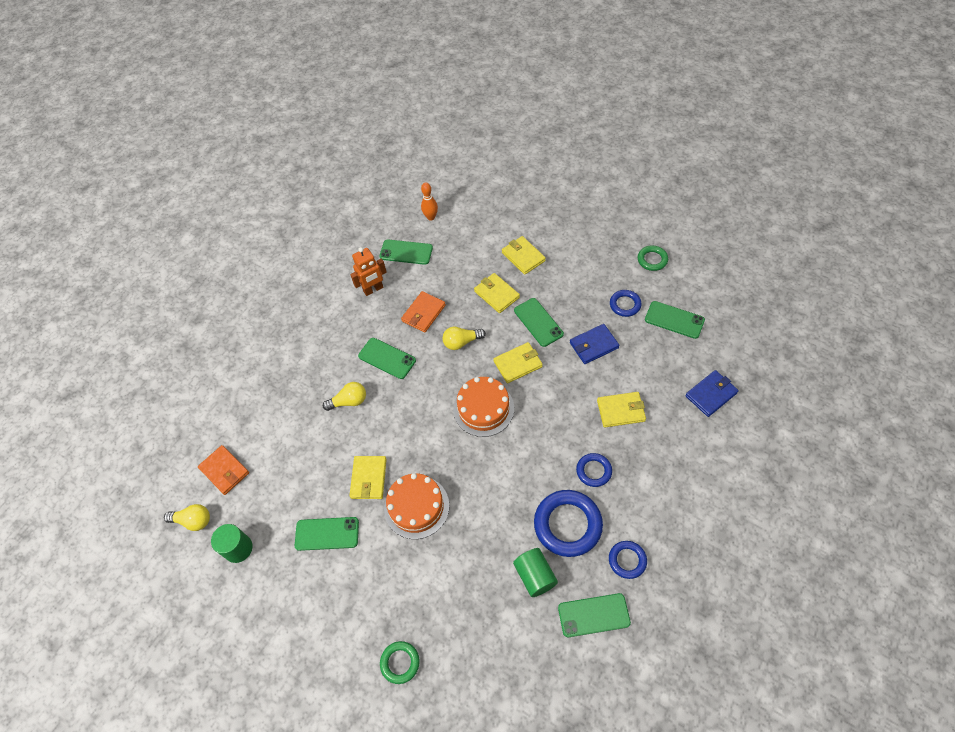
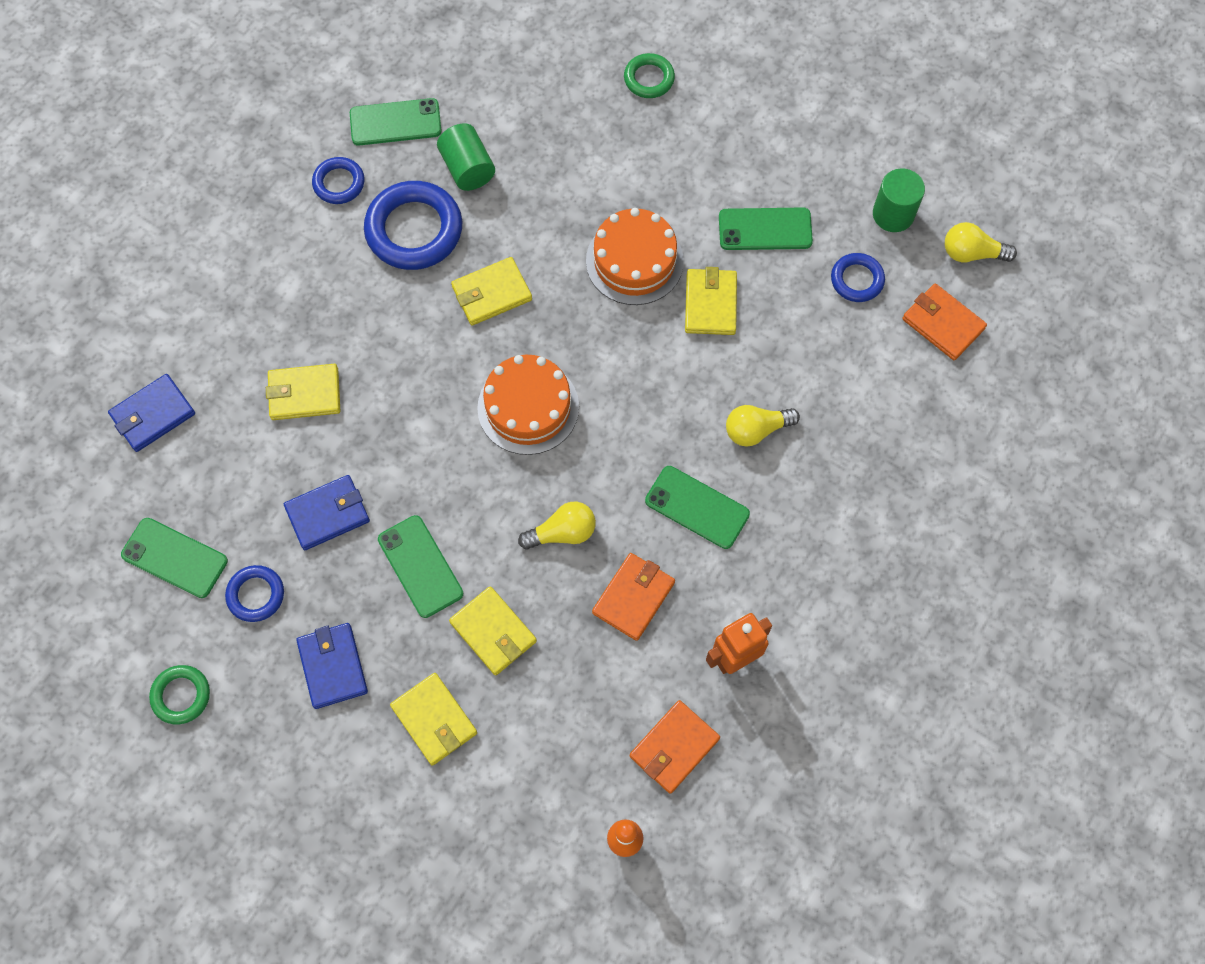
camera: 175 degrees right, 10 degrees up
green phone [379,239,433,265] -> orange wallet [630,700,720,794]
yellow wallet [494,342,543,383] -> yellow wallet moved to [451,257,532,325]
blue ring [576,453,612,487] -> blue ring moved to [831,253,885,302]
none -> blue wallet [296,623,368,709]

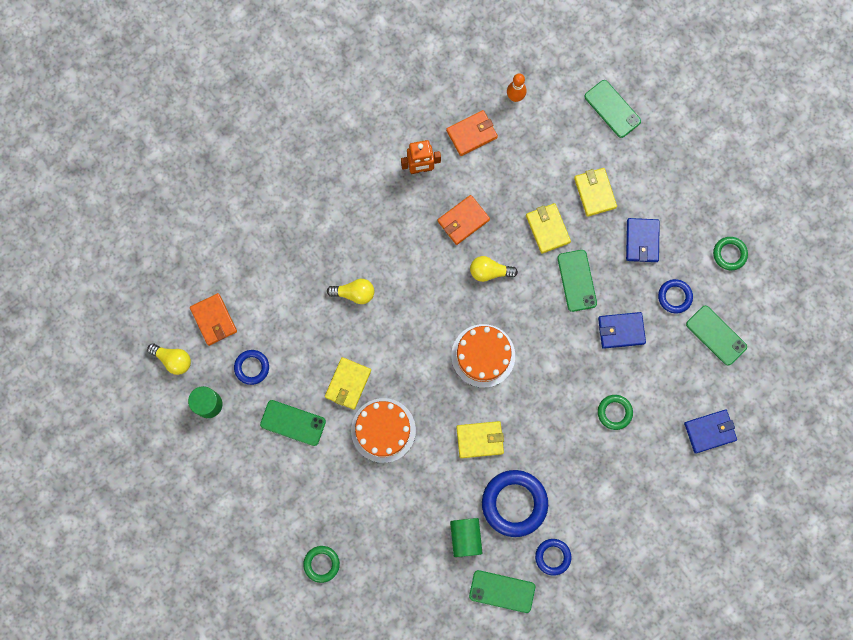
camera: 160 degrees left, 10 degrees up
yellow wallet [266,364,340,420] -> green ring [598,395,633,430]
green phone [645,466,750,549] -> green phone moved to [585,80,641,138]

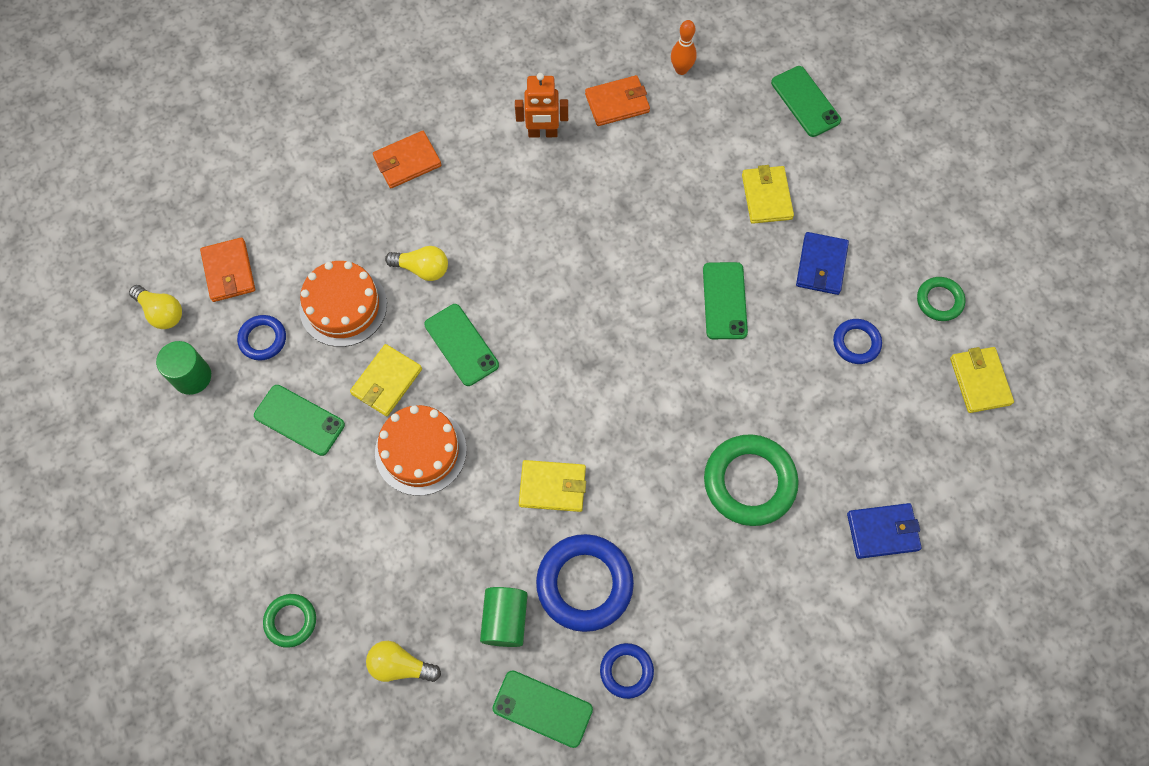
camera: 10 degrees right, 10 degrees down
orange wallet [438,195,490,245] -> orange wallet moved to [373,131,441,188]
orange cake [451,324,515,388] -> orange cake moved to [299,261,387,347]
yellow light bulb [470,256,518,282] -> yellow light bulb moved to [366,641,441,682]
yellow wallet [526,203,571,254] -> yellow wallet moved to [950,347,1014,413]
blue wallet [598,312,646,349] -> none
green ring [598,395,633,430] -> green ring [704,434,799,526], size x1.85
green phone [686,306,747,366] -> green phone moved to [424,304,499,386]

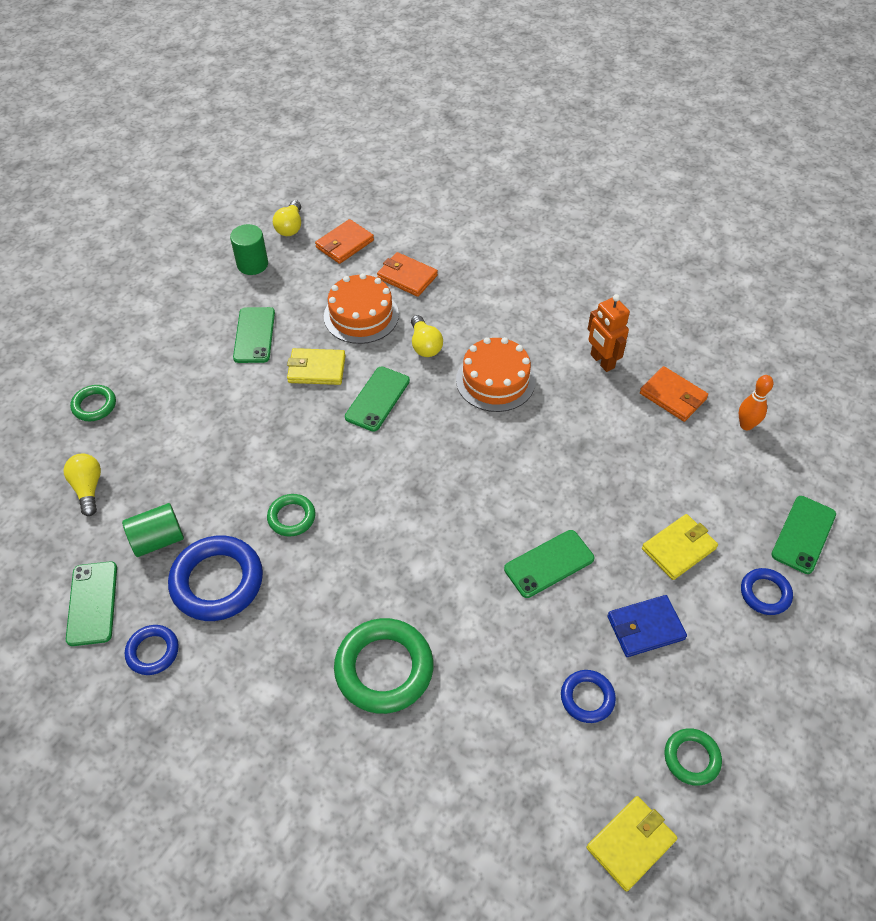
camera: 60 degrees right, 15 degrees down
blue ring [237,315,286,361] -> blue ring moved to [741,568,793,615]
orange wallet [373,131,441,188] -> orange wallet moved to [377,252,438,297]
orange cake [375,405,467,496] -> orange cake moved to [456,337,535,412]
yellow wallet [519,460,586,512] -> green ring [267,494,316,537]
blue wallet [847,503,922,559] -> none

